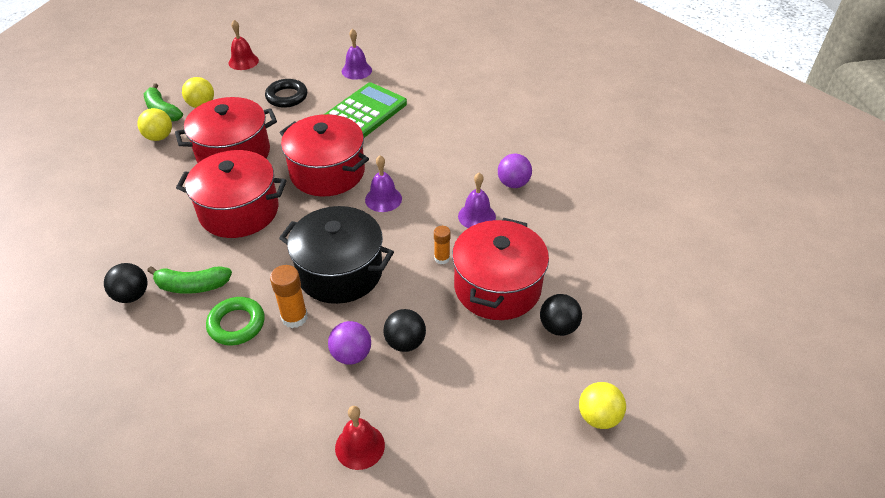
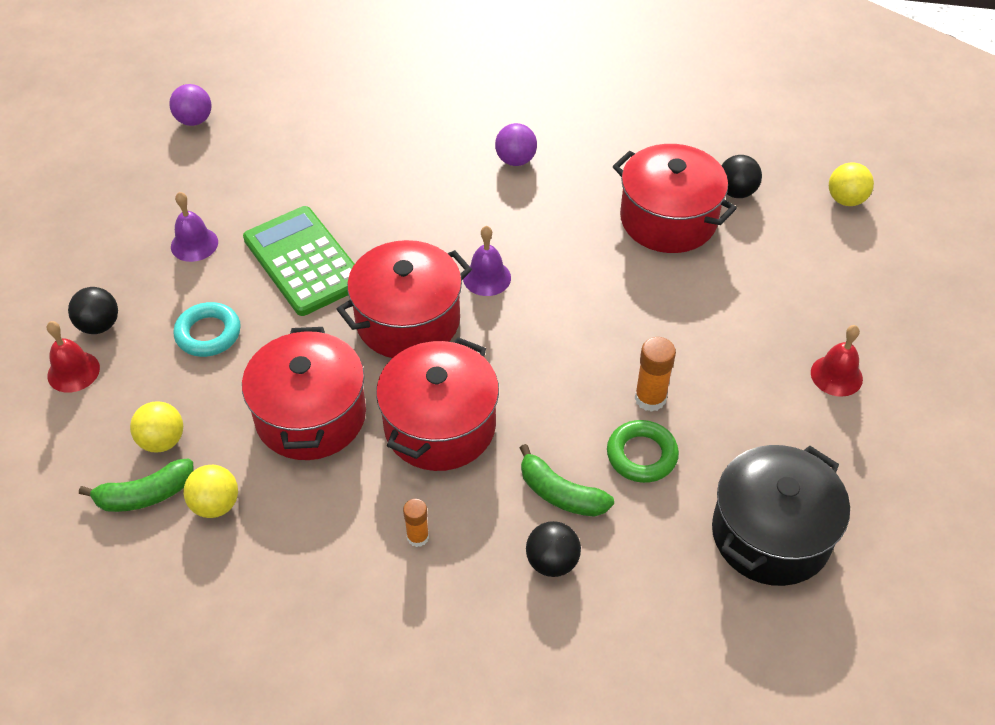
camera: 70 degrees left, 5 degrees up
green banana [148,266,232,294] -> green banana turned 105 degrees clockwise [520,444,614,517]
black ring [265,79,307,108] -> turquoise ring [173,302,241,357]
black pot [279,206,394,304] -> black pot moved to [712,445,850,586]
purple ball [328,321,371,365] -> purple ball moved to [169,84,212,126]
black ball [384,309,426,352] -> black ball moved to [68,287,118,334]
orange glue stick [434,226,450,264] -> orange glue stick moved to [403,499,429,547]
purple bell [458,173,496,228] -> none

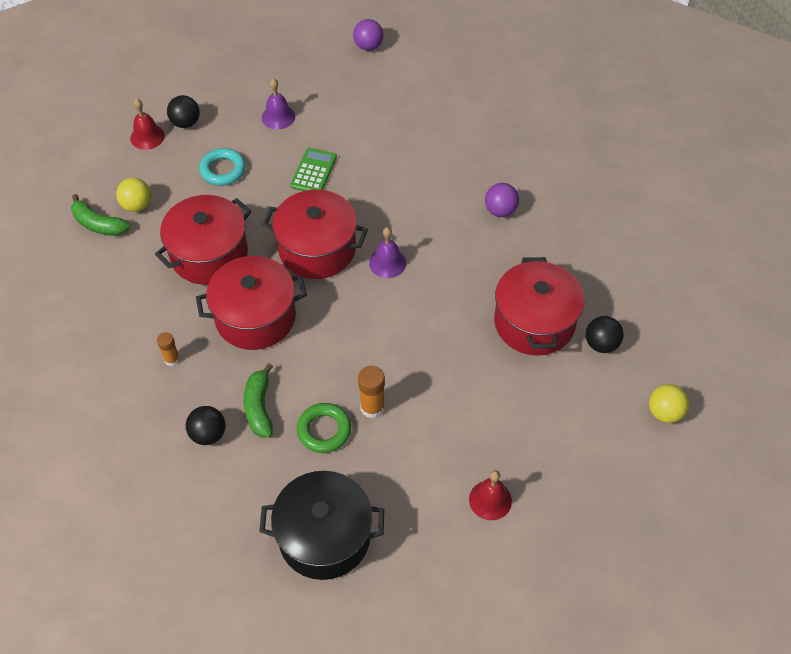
camera: 50 degrees right, 5 degrees up
yellow ball [183,465,238,518] -> none
green calculator [243,206,354,316] -> green calculator [290,148,337,191], size x0.58

